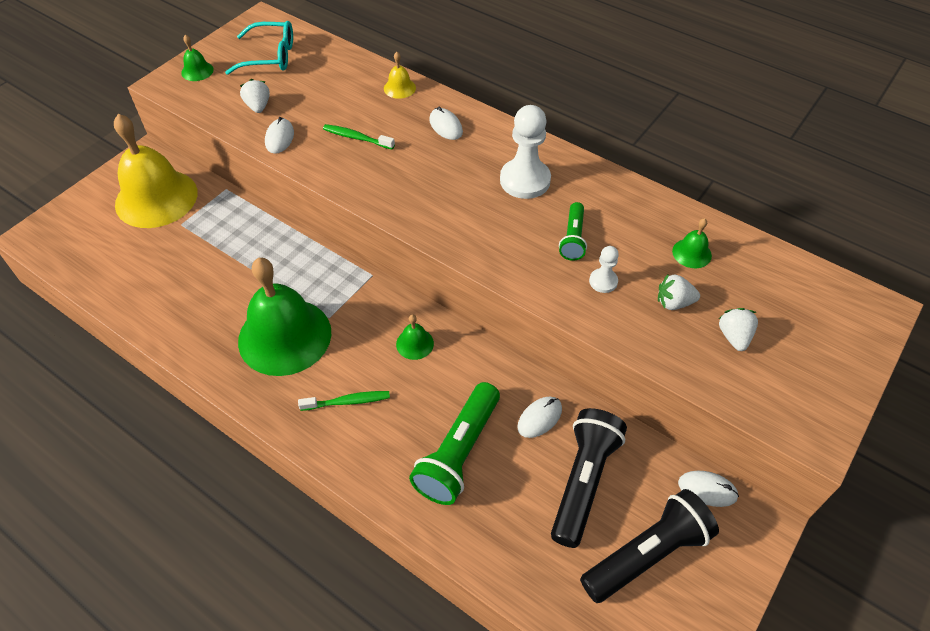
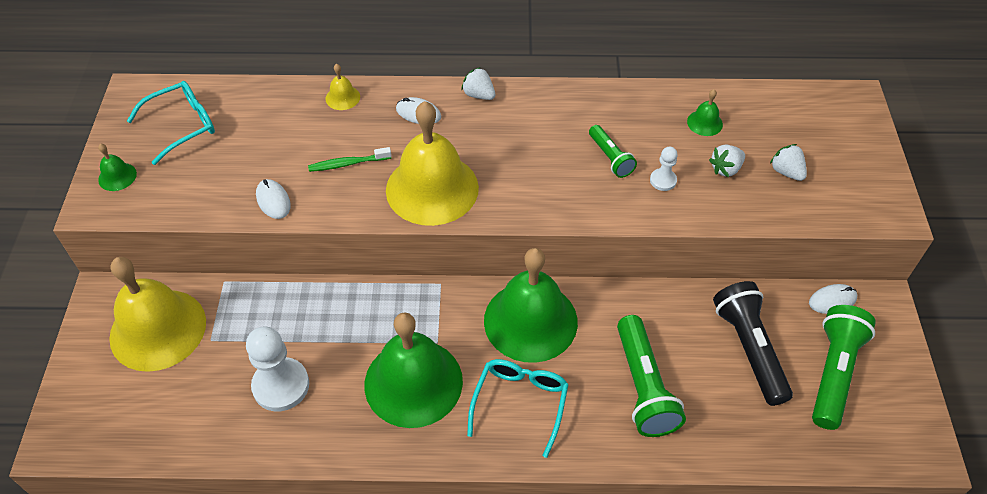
camera: 35 degrees left, 0 degrees up
white strawberry [240,79,270,113] -> white strawberry moved to [461,67,495,100]
green toothbrush [298,391,390,411] -> turquoise glasses [467,359,569,458]
green bell [396,314,434,360] -> green bell [484,248,578,363], size x2.47
white pawn [500,105,551,199] -> white pawn moved to [246,327,309,411]
white mouse [517,397,562,438] -> none
black flashlight [580,489,719,603] -> green flashlight [812,305,876,430]
none -> yellow bell [386,101,479,226]

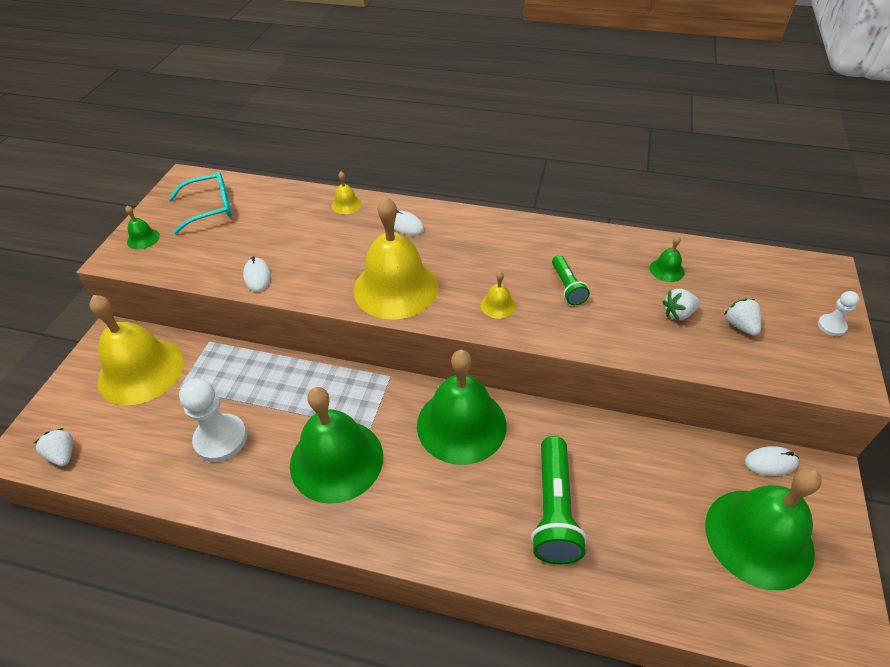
camera: 15 degrees right, 5 degrees down
green toothbrush [308,147,392,172] -> none
white strawberry [461,67,495,100] -> white strawberry moved to [35,428,73,466]
turquoise glasses [467,359,569,458] -> none
white pawn [650,147,678,191] -> white pawn moved to [818,291,859,336]
black flashlight [713,281,793,406] -> none
green flashlight [812,305,876,430] -> green bell [705,468,822,590]
none -> yellow bell [481,272,516,319]

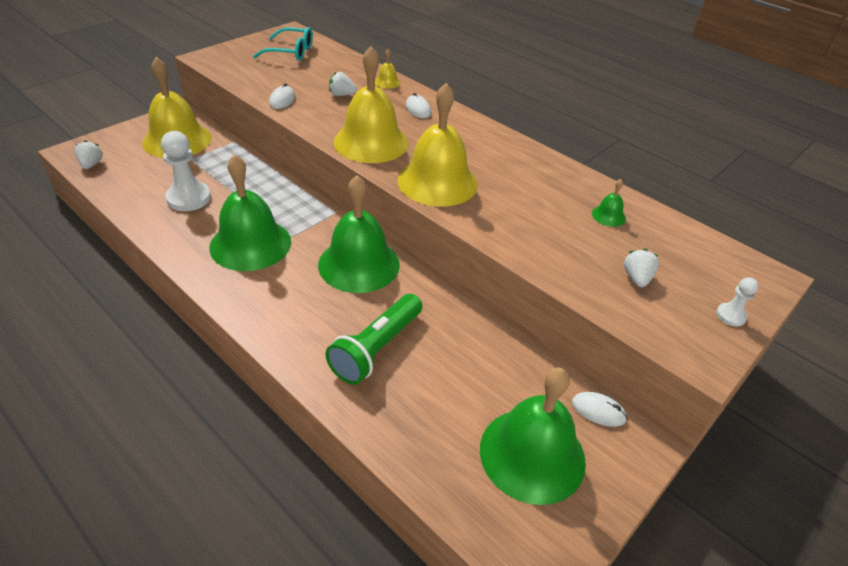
camera: 25 degrees right, 5 degrees down
green bell [125,206,160,249] -> none
yellow bell [481,272,516,319] -> yellow bell [397,83,478,207], size x2.47
green flashlight [552,255,590,305] -> none
white strawberry [663,288,700,320] -> white strawberry moved to [329,72,357,96]

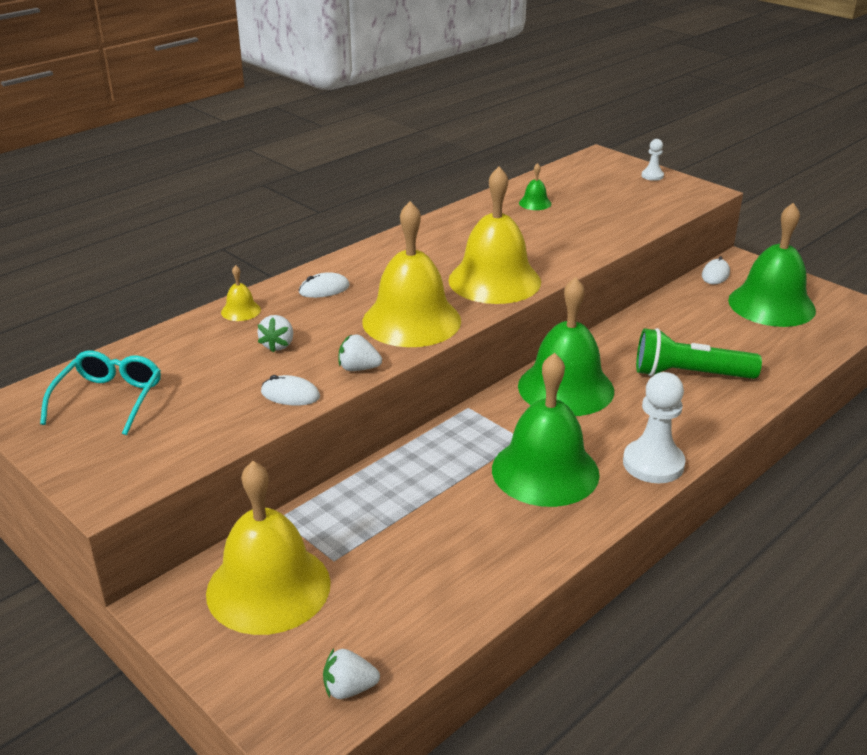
camera: 85 degrees left, 10 degrees down
white pawn [161,131,211,211] -> white pawn moved to [623,372,686,483]
green flashlight [326,294,422,385] -> green flashlight turned 150 degrees clockwise [636,328,762,379]
white strawberry [624,249,659,287] -> white strawberry moved to [338,335,382,371]

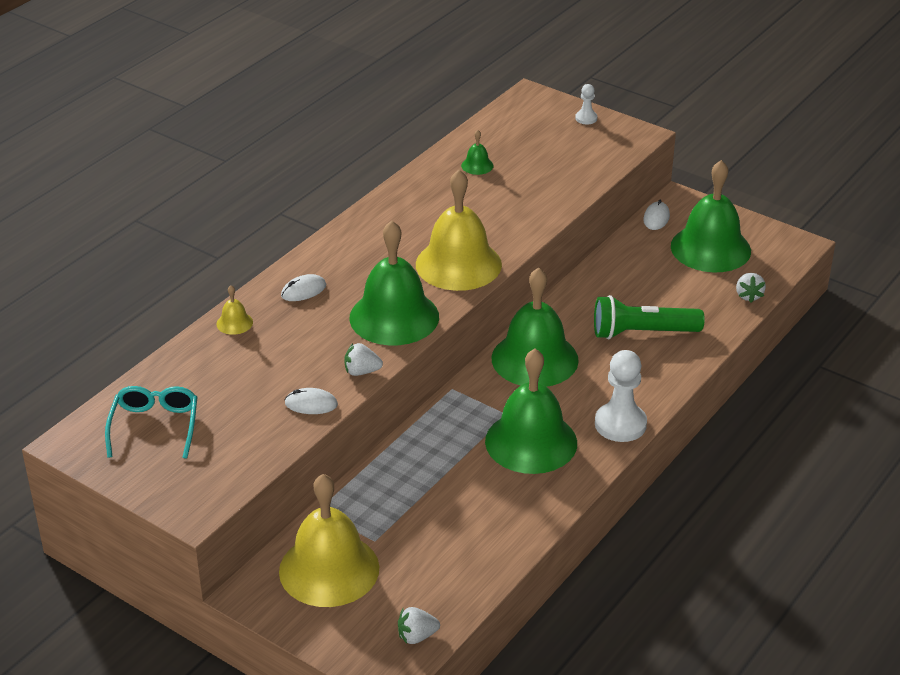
camera: 10 degrees left, 5 degrees up
white strawberry [257,315,293,352] -> white strawberry moved to [736,273,766,303]
yellow bell [362,201,461,347] -> green bell [349,221,439,345]

